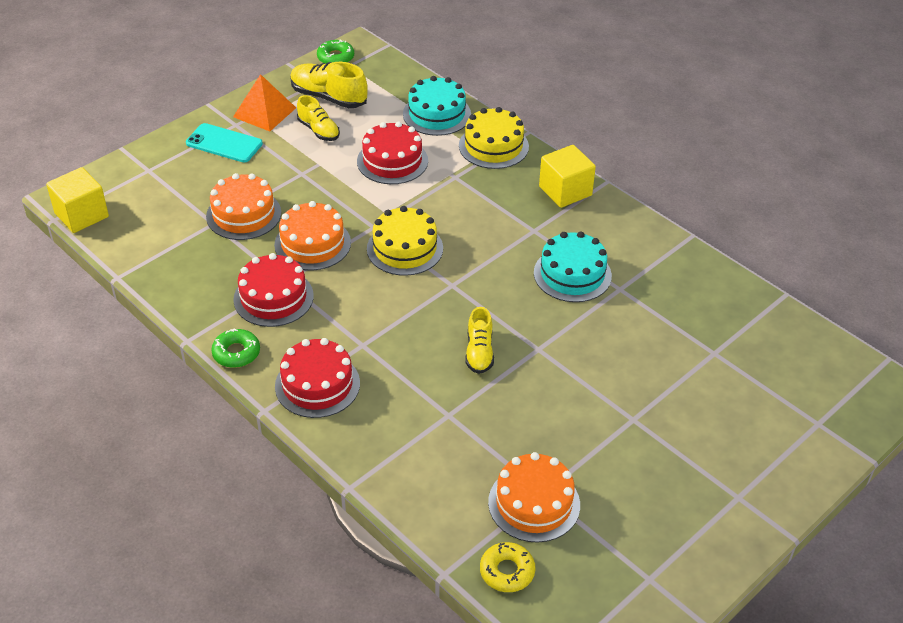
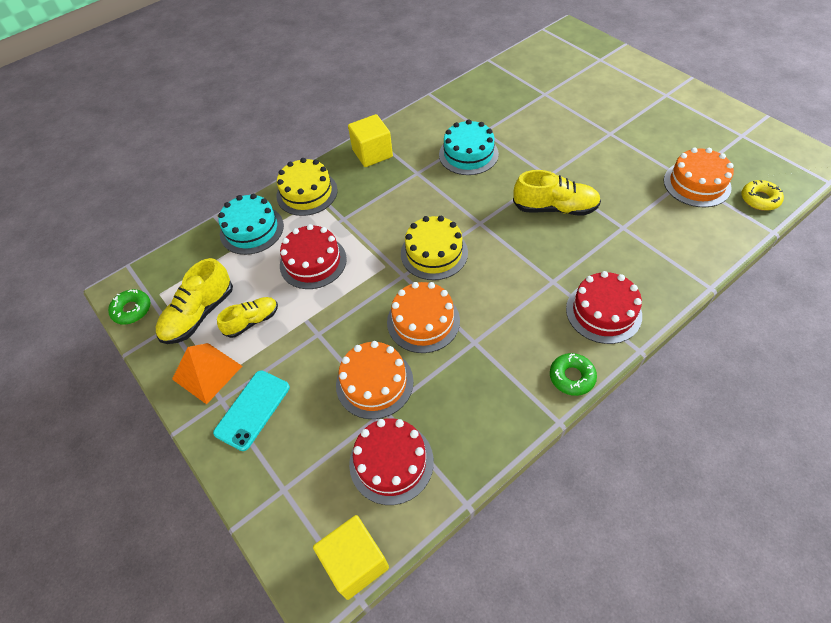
camera: 80 degrees left, 10 degrees up
red cake [233,253,314,327] -> red cake moved to [349,418,434,505]
yellow shoe [465,307,494,374] -> yellow shoe [513,170,601,216], size x1.54

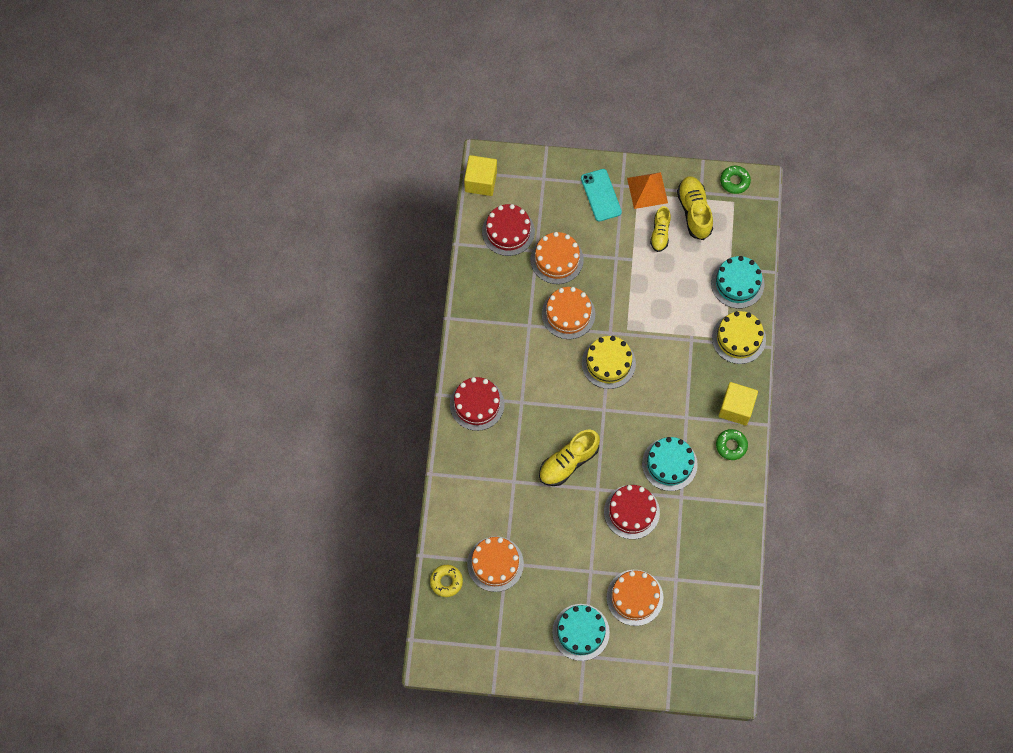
camera: 130 degrees right, 15 degrees up
red cake [280,224,347,289] -> red cake moved to [604,485,660,539]
green donut [550,353,597,396] -> green donut moved to [716,429,748,460]
none -> turquoise cake [552,604,610,661]
none -> orange cake [607,570,663,626]

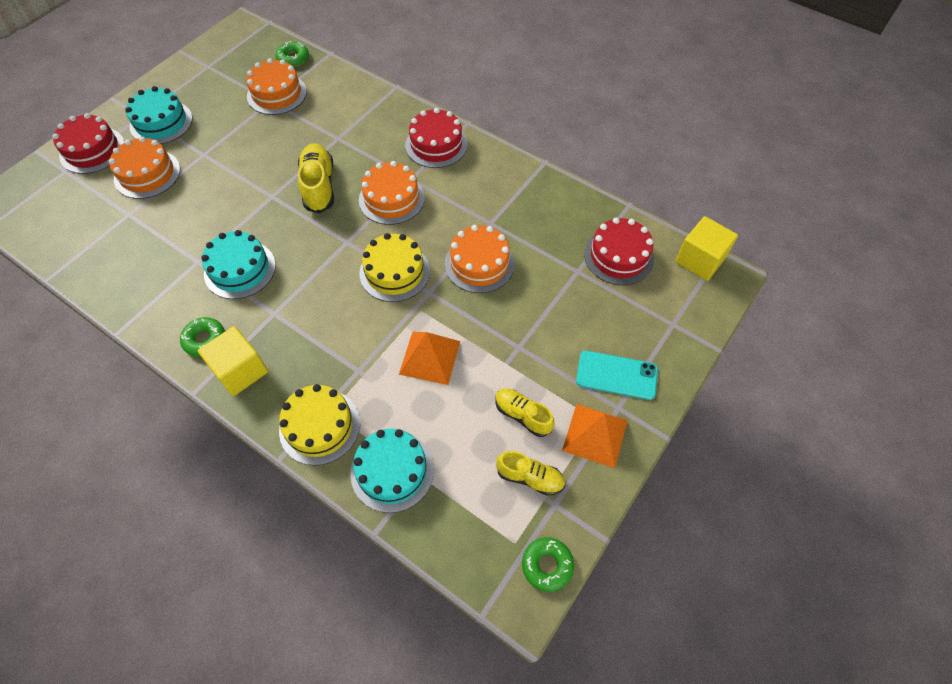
camera: 120 degrees right, 10 degrees down
yellow donut [430,565,463,597] -> green donut [275,41,309,67]
orange cake [530,232,584,284] -> orange cake moved to [359,161,425,225]
red cake [604,485,660,539] -> red cake moved to [52,113,124,174]
yellow shoe [677,176,713,240] -> yellow shoe [496,451,565,496], size x0.65
none -> orange pyramid [399,332,460,385]

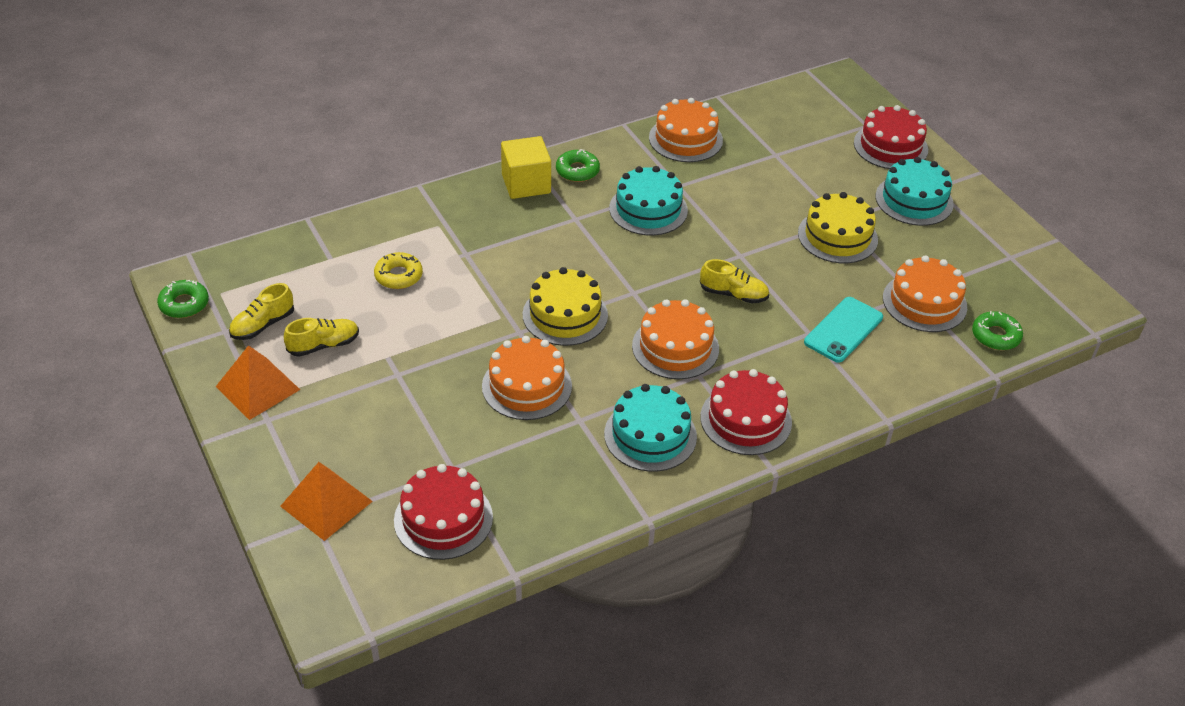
camera: 115 degrees right, 15 degrees down
orange cake [109,137,180,199] -> orange cake moved to [649,98,723,162]
yellow cake [279,384,360,466] -> yellow cake moved to [798,192,878,263]
yellow shoe [298,143,334,214] -> yellow shoe [700,259,769,303], size x0.65
turquoise cake [350,429,434,513] -> turquoise cake moved to [604,384,697,472]
orange pyramid [399,332,460,385] -> orange pyramid moved to [280,462,373,541]
turquoise phone [576,351,658,400] -> turquoise phone moved to [804,297,883,363]
yellow cube [675,216,738,281] -> none
none -> yellow donut [374,252,423,289]

